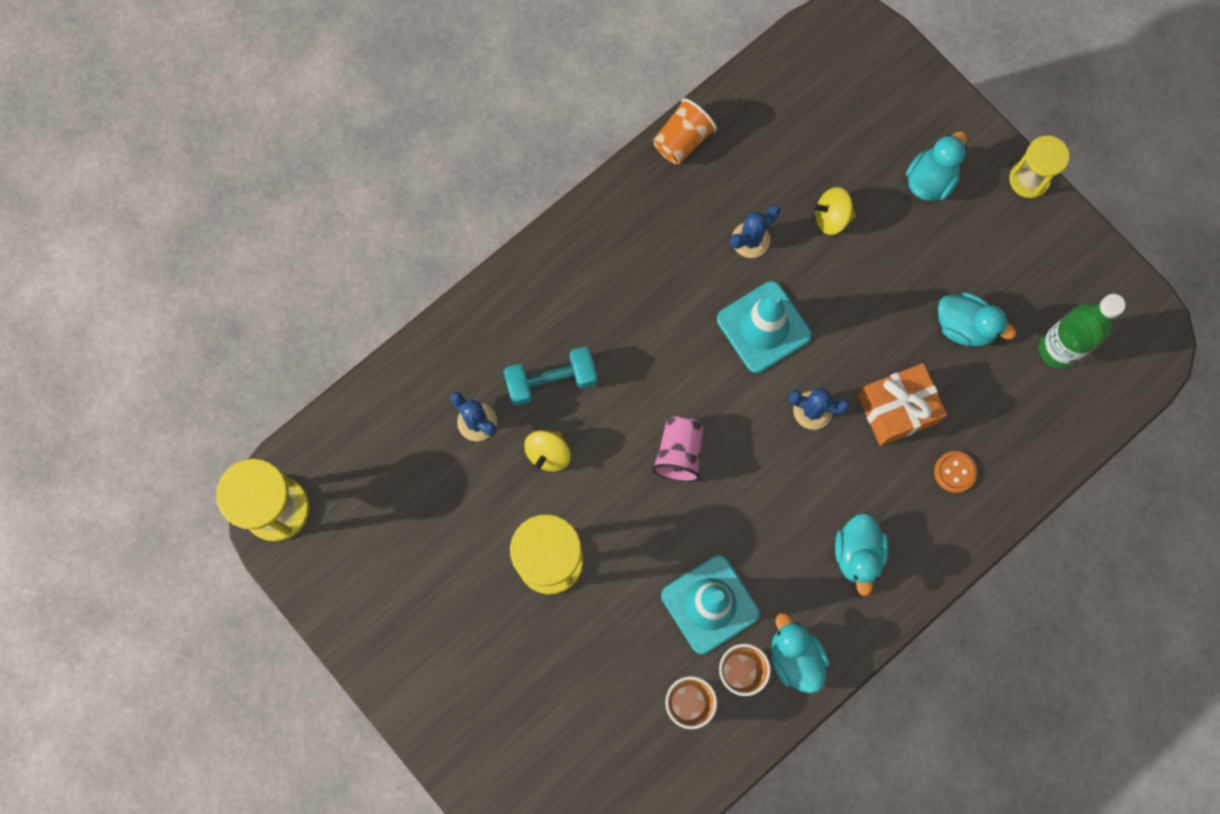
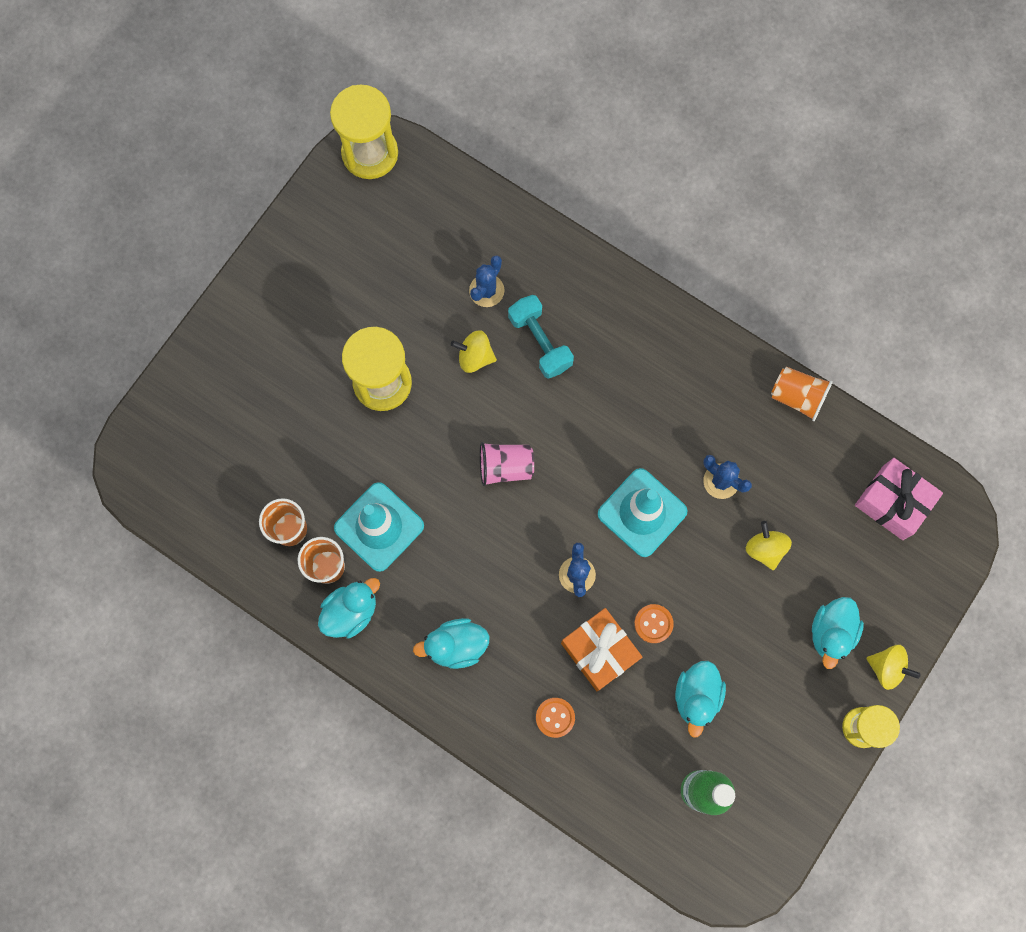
camera: 75 degrees right, 0 degrees up
turquoise duck [906,131,967,201] -> turquoise duck turned 90 degrees clockwise [812,597,864,669]
none -> orange button [634,604,674,643]
none -> pink gift [855,458,943,540]
none -> yellow spinning top [866,645,921,690]

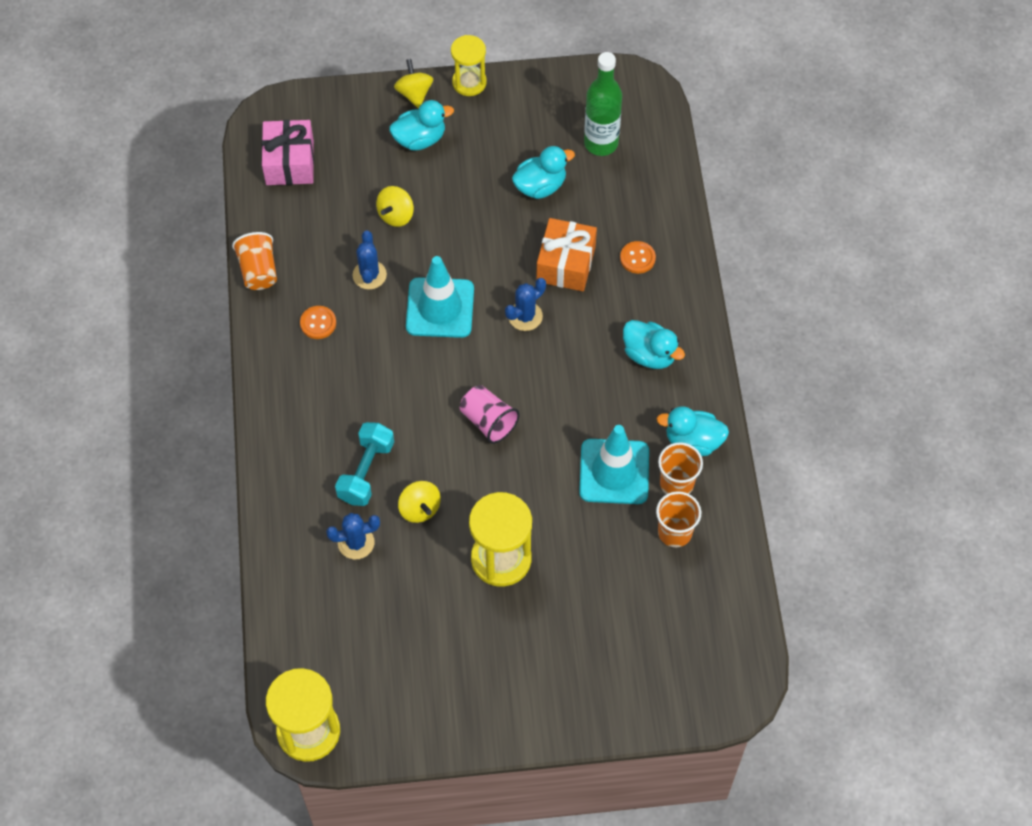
camera: 130 degrees left, 15 degrees down
orange button [634,604,674,643] -> orange button moved to [300,306,336,339]

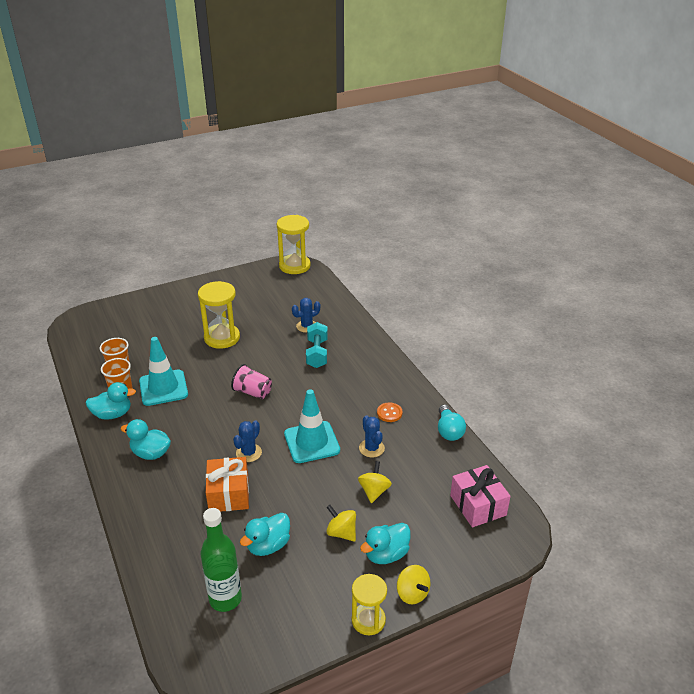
camera: 160 degrees right, 25 degrees down
orange cup [232,232,277,290] -> turquoise light bulb [438,405,466,441]
yellow spinning top [398,481,441,523] -> yellow spinning top moved to [326,505,356,541]
orange button [620,241,656,274] -> none

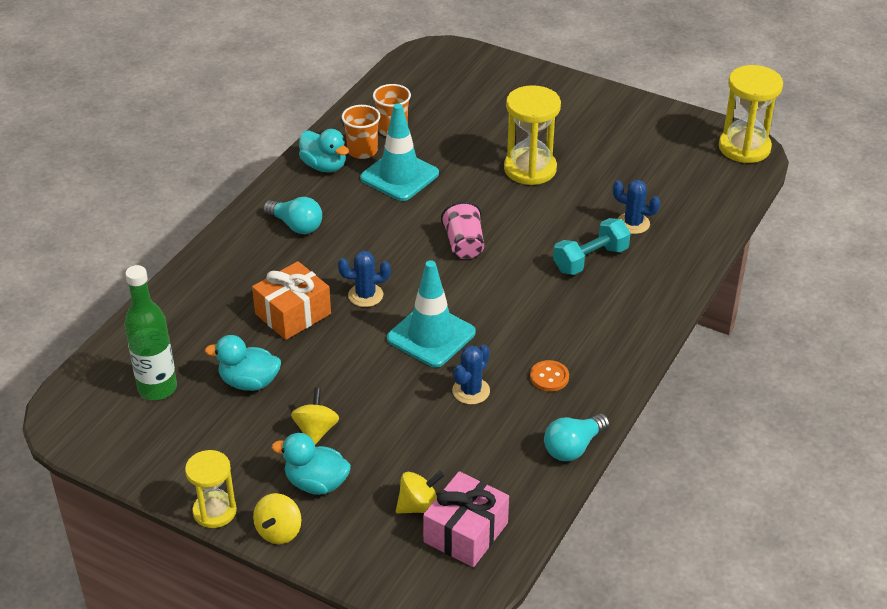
camera: 55 degrees right, 5 degrees up
turquoise duck [121,419,171,460] -> turquoise light bulb [263,197,322,234]
yellow spinning top [358,461,392,503] -> yellow spinning top moved to [396,471,444,513]

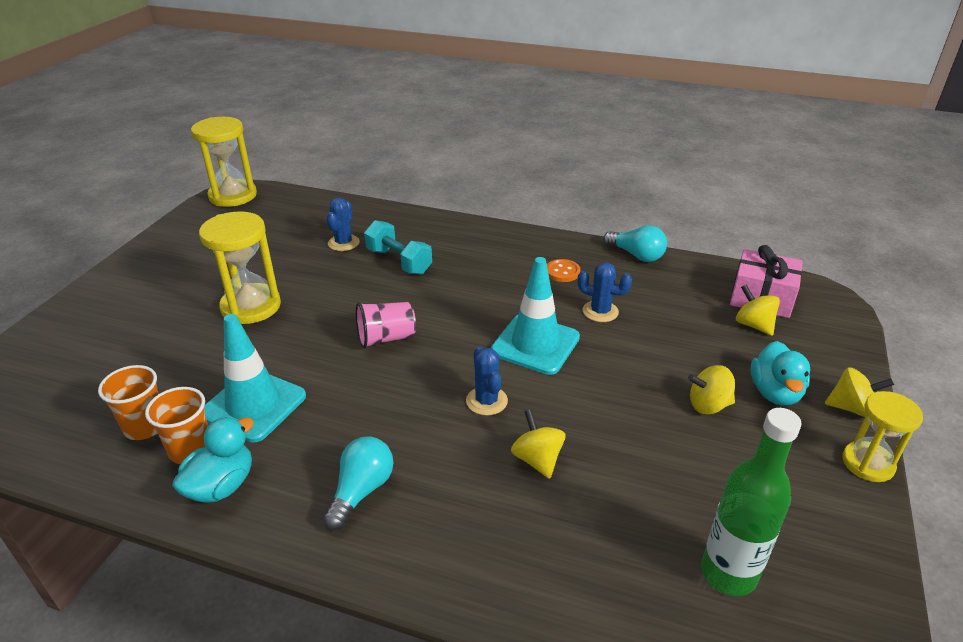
camera: 100 degrees left, 5 degrees down
turquoise duck [205,335,281,391] -> none
orange gift [252,261,331,340] -> yellow spinning top [511,409,565,479]

